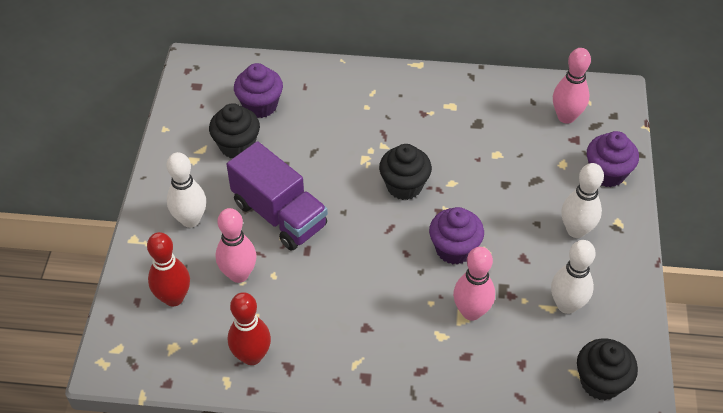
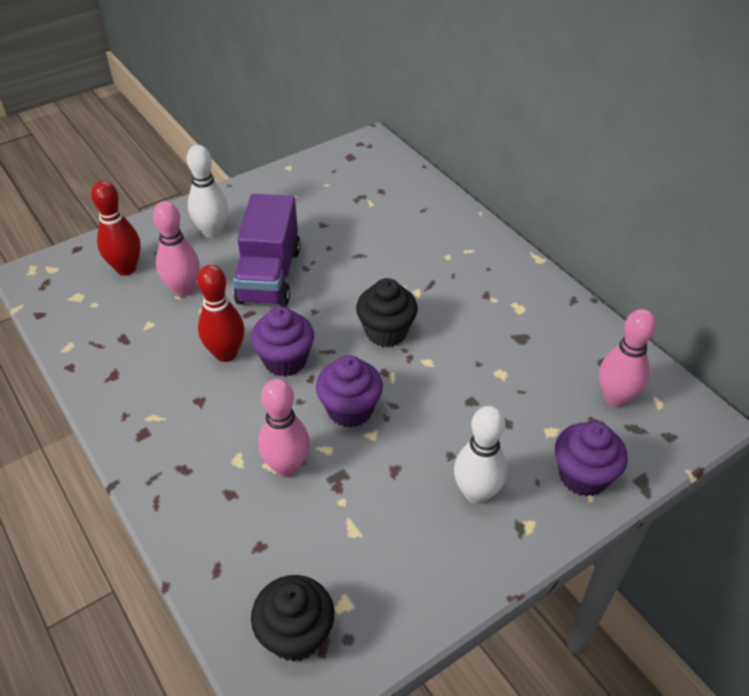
camera: 50 degrees right, 5 degrees down
black cupcake [209,103,260,158] -> none
red bowling pin [228,292,271,365] -> red bowling pin moved to [197,265,245,362]
purple cupcake [234,63,283,118] -> purple cupcake moved to [251,306,314,377]
white bowling pin [551,240,596,314] -> none

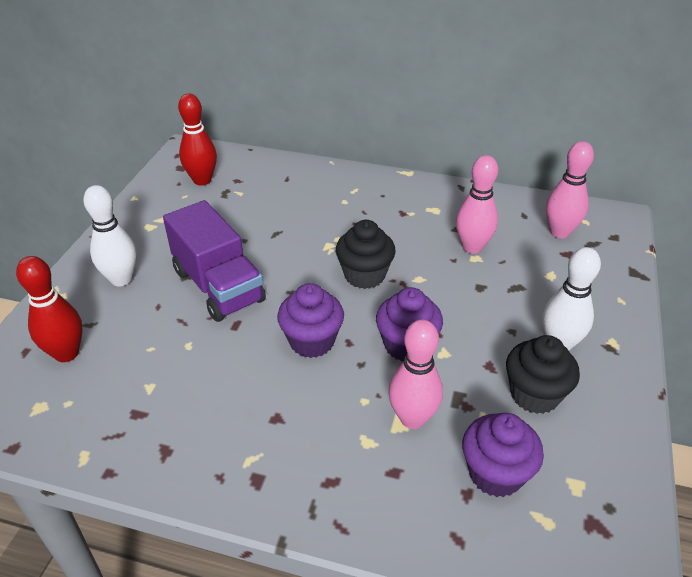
camera: 40 degrees left, 5 degrees down
pink bowling pin [153,201,200,297] -> pink bowling pin moved to [456,155,498,254]
red bowling pin [197,265,245,362] -> red bowling pin moved to [178,94,217,185]
black cupcake [251,575,334,662] -> black cupcake moved to [506,335,580,414]
purple cupcake [555,421,628,497] -> purple cupcake moved to [462,413,544,497]

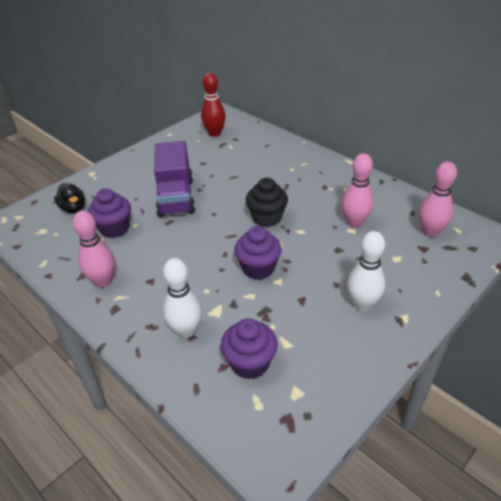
camera: 30 degrees right, 0 degrees up
red bowling pin [16,256,83,362] -> black duck [54,183,85,213]
white bowling pin [83,185,137,286] -> white bowling pin moved to [163,258,202,338]
purple cupcake [277,283,344,358] -> purple cupcake moved to [88,188,131,238]
pink bowling pin [389,319,443,429] -> pink bowling pin moved to [73,211,115,287]
black cupcake [506,335,580,414] -> none

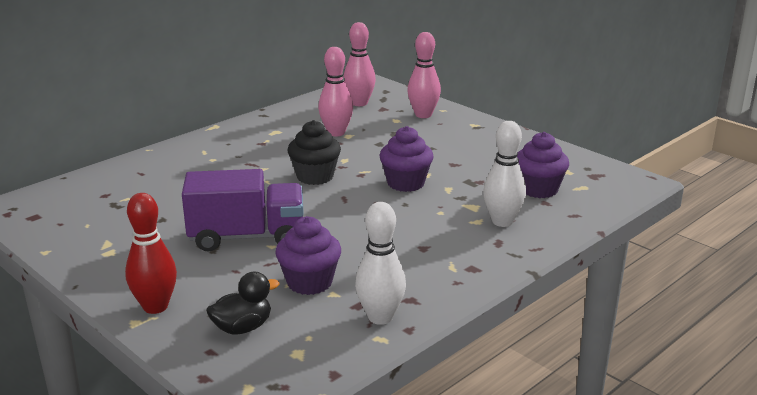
camera: 90 degrees left, 15 degrees down
pink bowling pin [73,211,115,287] -> pink bowling pin moved to [407,32,441,118]
red bowling pin [201,73,226,137] -> red bowling pin moved to [125,193,177,314]
white bowling pin [347,231,385,311] -> white bowling pin moved to [355,202,406,325]

